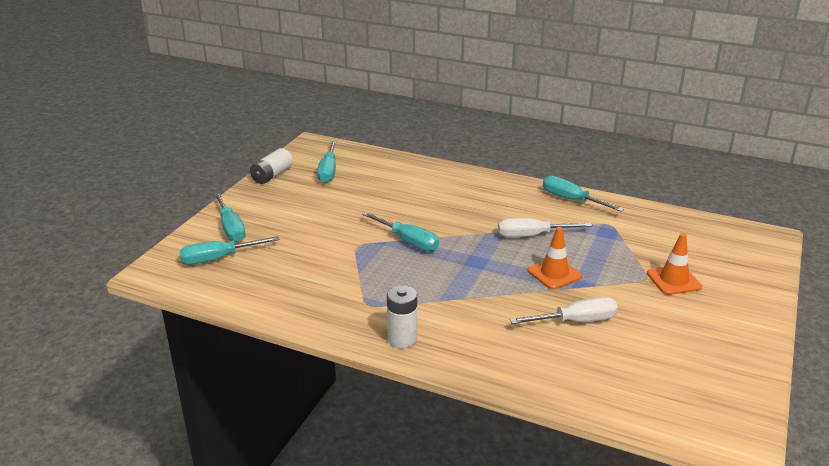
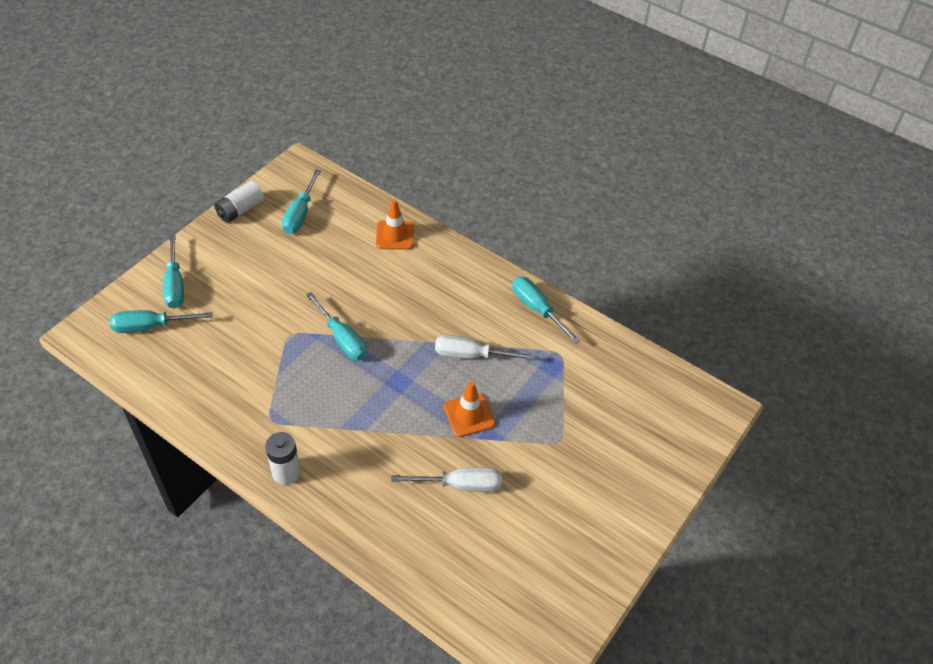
camera: 10 degrees right, 20 degrees up
orange traffic cone [647,233,702,295] -> orange traffic cone moved to [376,199,414,250]

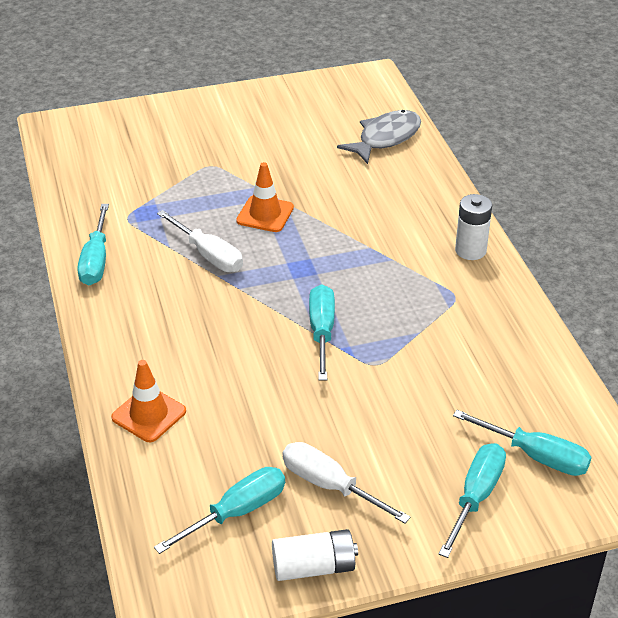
camera: 140 degrees left, 10 degrees down
white screwdriver [391,467,502,492] -> white screwdriver moved to [282,442,411,523]
none -> grey fish [337,110,421,164]

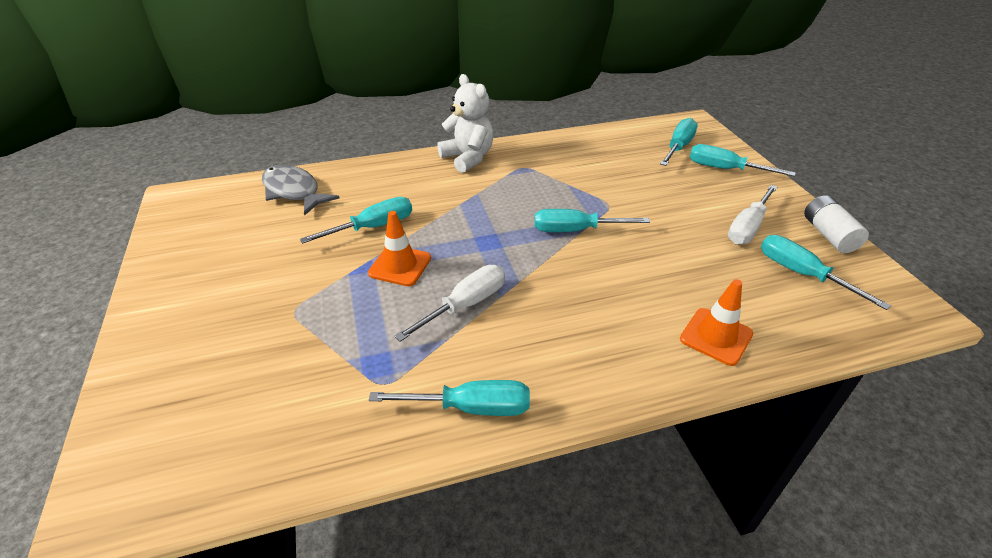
camera: 90 degrees left, 0 degrees up
white battery [455,194,492,260] -> white teddy bear [437,74,494,173]
none -> turquoise screwdriver [300,197,412,244]

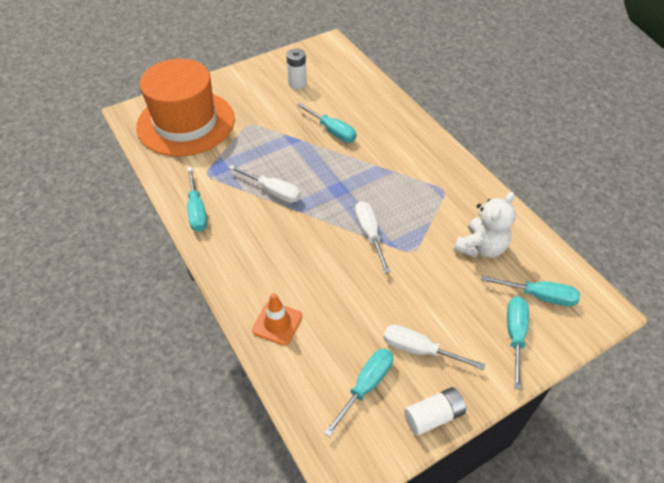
camera: 75 degrees right, 10 degrees up
grey fish [262,165,339,216] -> none
orange traffic cone [368,211,431,286] -> none
white teddy bear [437,74,494,173] -> white teddy bear moved to [454,192,516,258]
turquoise screwdriver [534,209,650,232] -> white screwdriver [355,201,391,273]
none -> orange hat [136,59,235,156]
none -> white battery [286,49,307,89]

